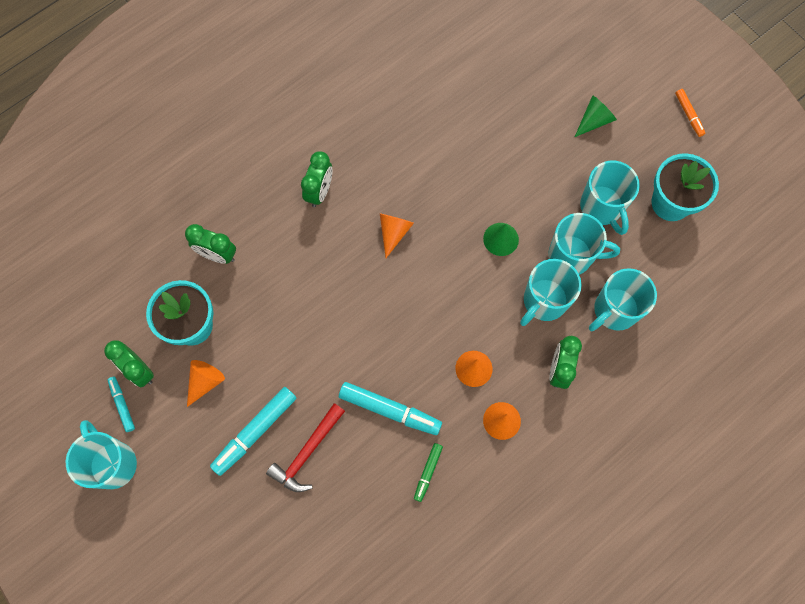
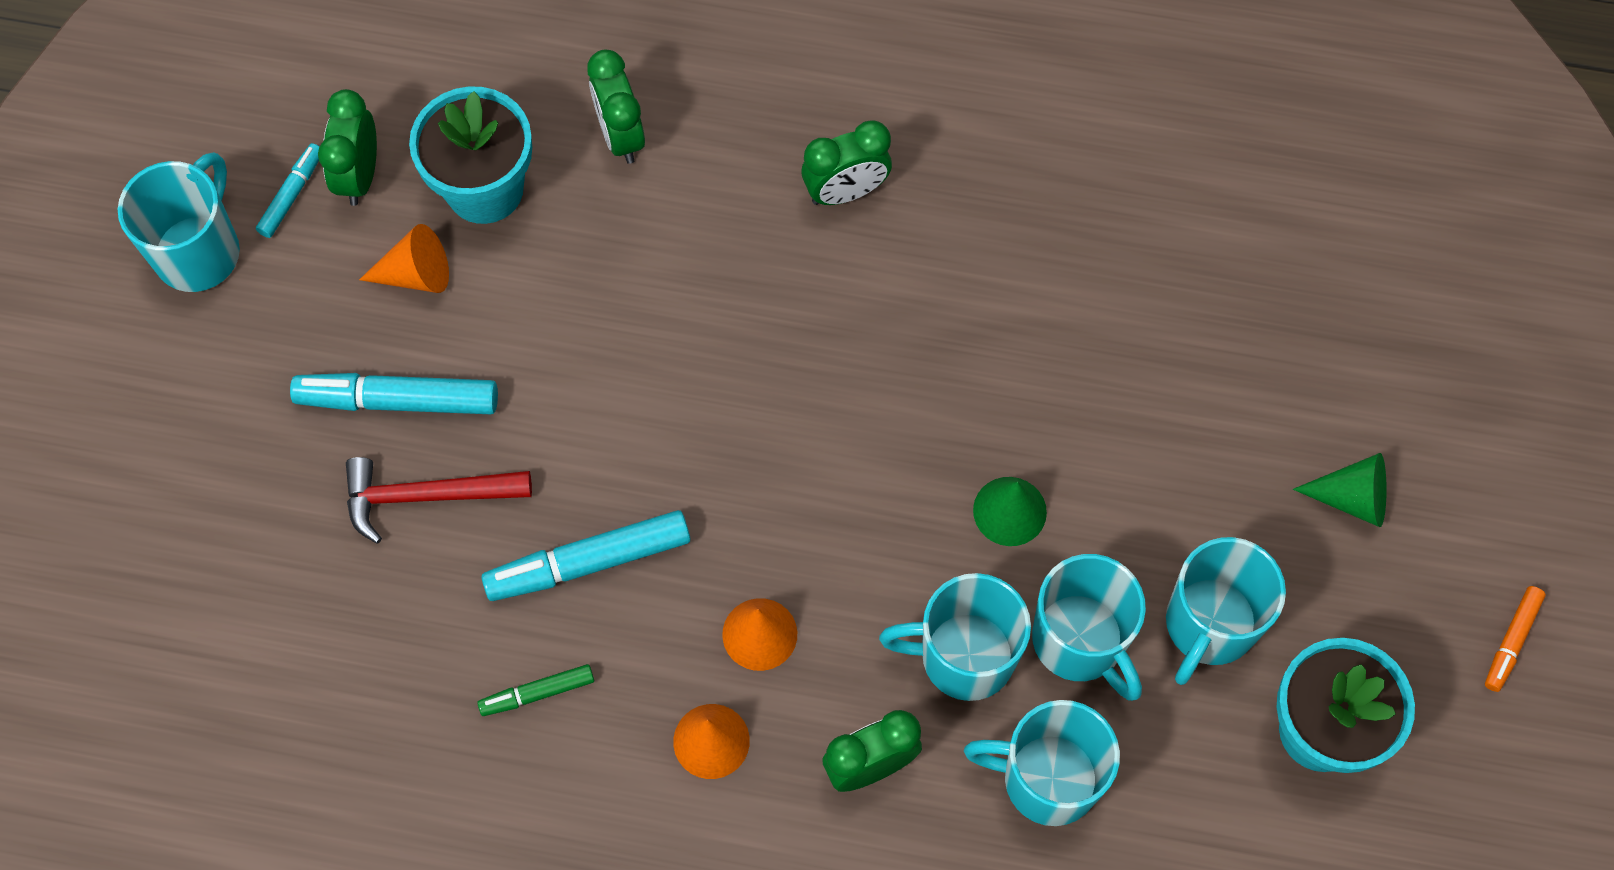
camera: 50 degrees right, 5 degrees down
turquoise marker [339,382,442,435] -> turquoise marker turned 90 degrees clockwise [481,510,690,601]
orange cone [380,213,414,258] -> none

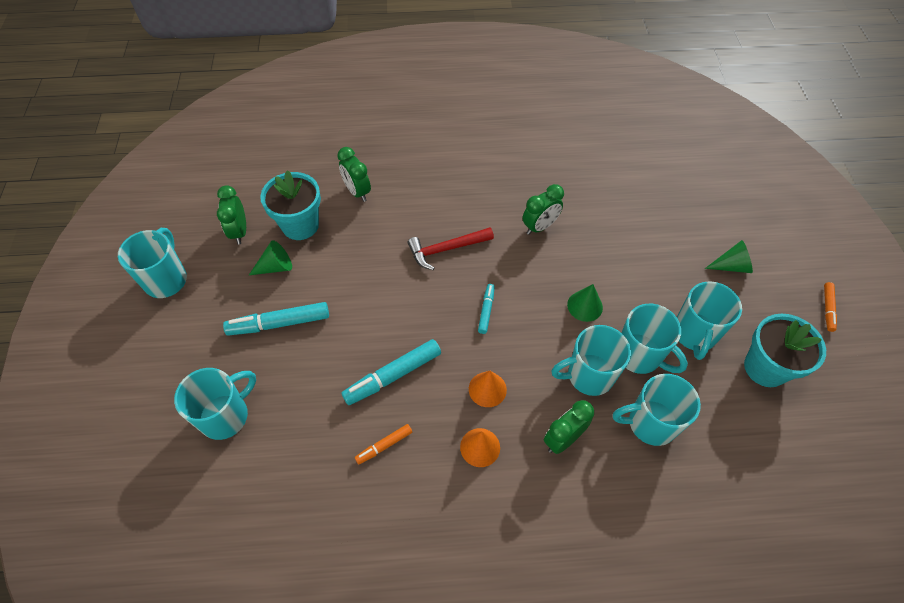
camera: 15 degrees left, 10 degrees down
turquoise marker [256,143,320,238] -> turquoise marker moved to [478,284,495,334]
red hammer [346,457,532,544] -> red hammer moved to [408,227,494,270]
orange cone [359,224,449,293] -> green cone [249,240,292,275]
green marker [477,664,594,716] -> orange marker [355,424,412,464]
green clock [802,120,892,205] -> green clock moved to [523,184,564,235]
none -> turquoise mug [174,368,256,440]

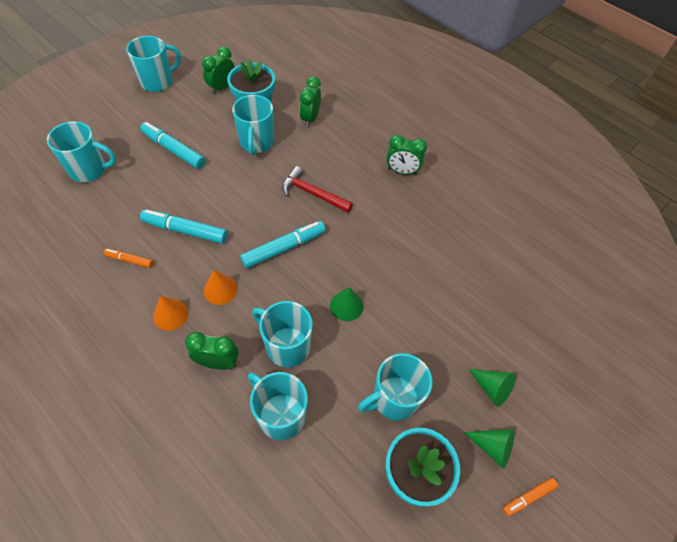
camera: 45 degrees right, 0 degrees up
green cone [249,240,292,275] -> green cone moved to [464,429,515,469]
turquoise marker [478,284,495,334] -> turquoise marker [240,221,326,268], size x1.82
green clock [523,184,564,235] -> green clock moved to [386,134,427,175]
turquoise mug [621,304,688,374] -> turquoise mug moved to [232,95,274,155]

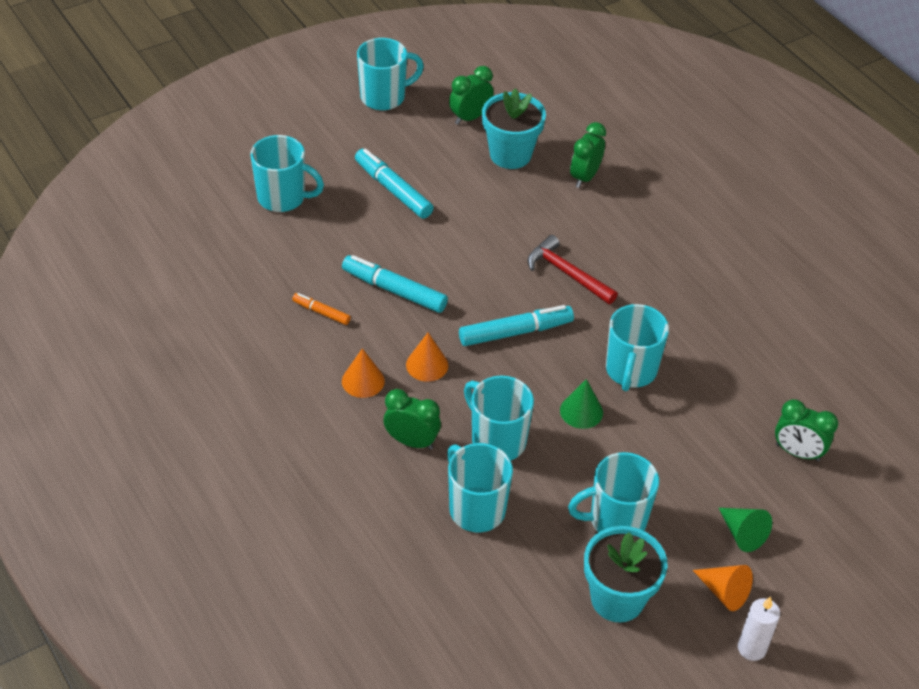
camera: 15 degrees right, 10 degrees down
turquoise mug [232,95,274,155] -> turquoise mug moved to [606,304,669,391]
green clock [386,134,427,175] -> green clock moved to [775,399,838,461]
green cone [464,429,515,469] -> orange cone [693,565,753,611]
orange marker [503,478,558,516] -> white candle [738,597,780,661]

